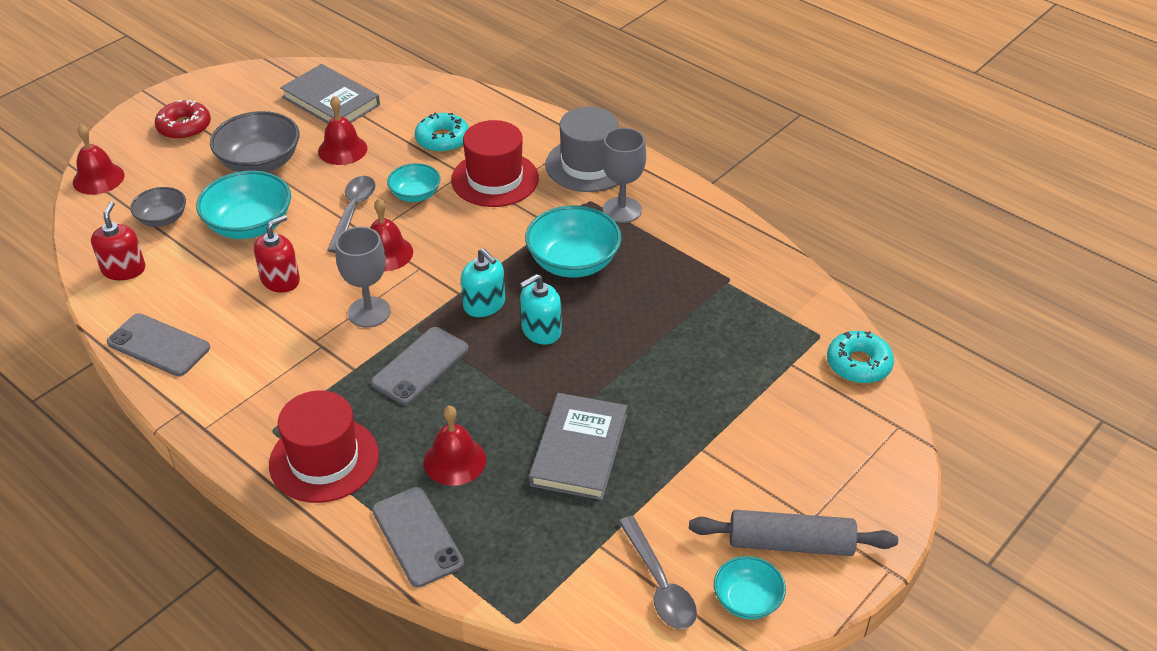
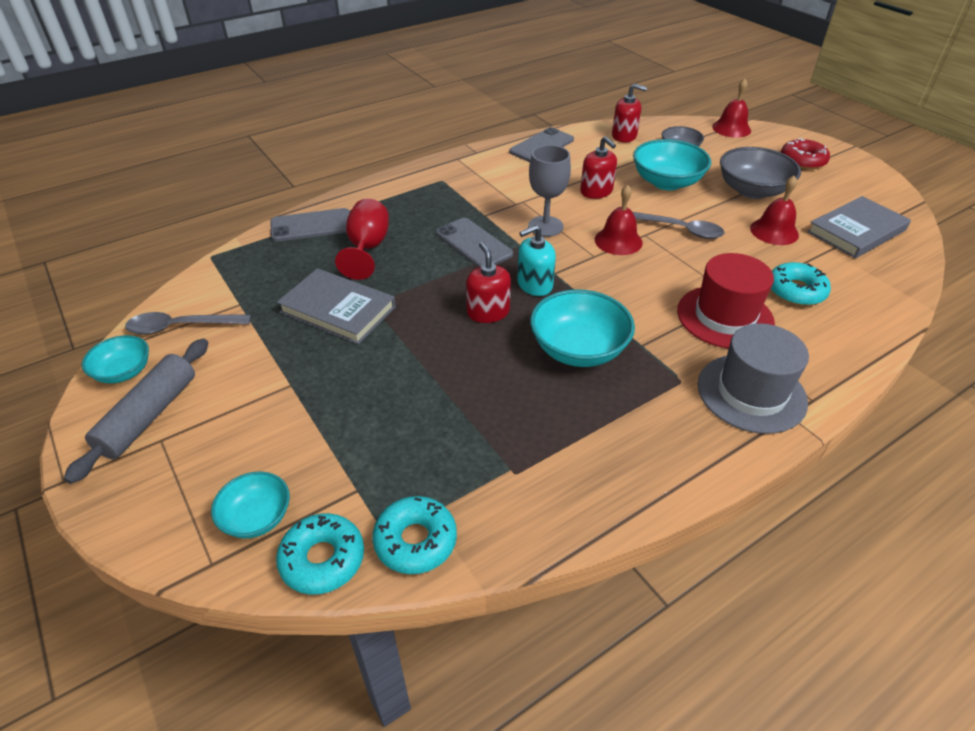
camera: 105 degrees right, 0 degrees up
red hat [269,390,379,503] -> none
turquoise bowl [387,163,441,202] -> turquoise bowl moved to [211,471,290,538]
red bell [424,406,486,486] -> red goblet [335,199,389,280]
turquoise soap dispenser [520,274,562,345] -> red soap dispenser [466,242,511,323]
grey goblet [601,128,646,223] -> none
none -> turquoise donut [372,496,457,574]

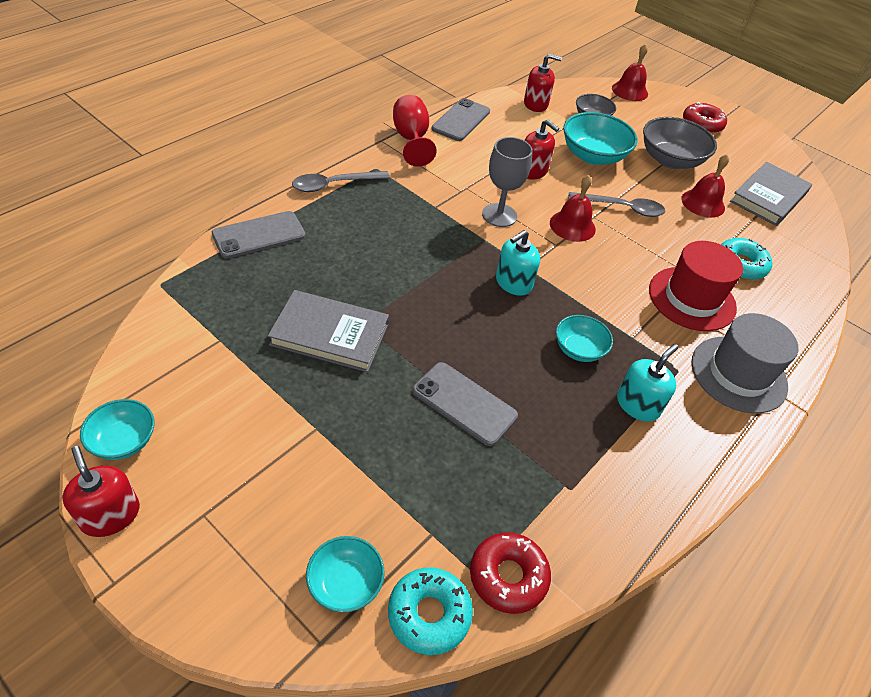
camera: 20 degrees left, 5 degrees up
grey rolling pin [64,338,208,484] -> none
grey spoon [125,312,251,335] -> grey spoon moved to [292,171,390,192]
red goblet [335,199,389,280] -> red goblet moved to [393,95,437,167]
turquoise donut [372,496,457,574] -> red donut [470,532,551,614]
grey phone [436,218,513,267] -> grey phone moved to [412,362,518,446]
red soap dispenser [466,242,511,323] -> red soap dispenser moved to [62,446,140,537]
turquoise bowl [530,289,635,367] -> turquoise bowl [556,315,613,362], size x0.59
none -> turquoise soap dispenser [617,344,678,422]

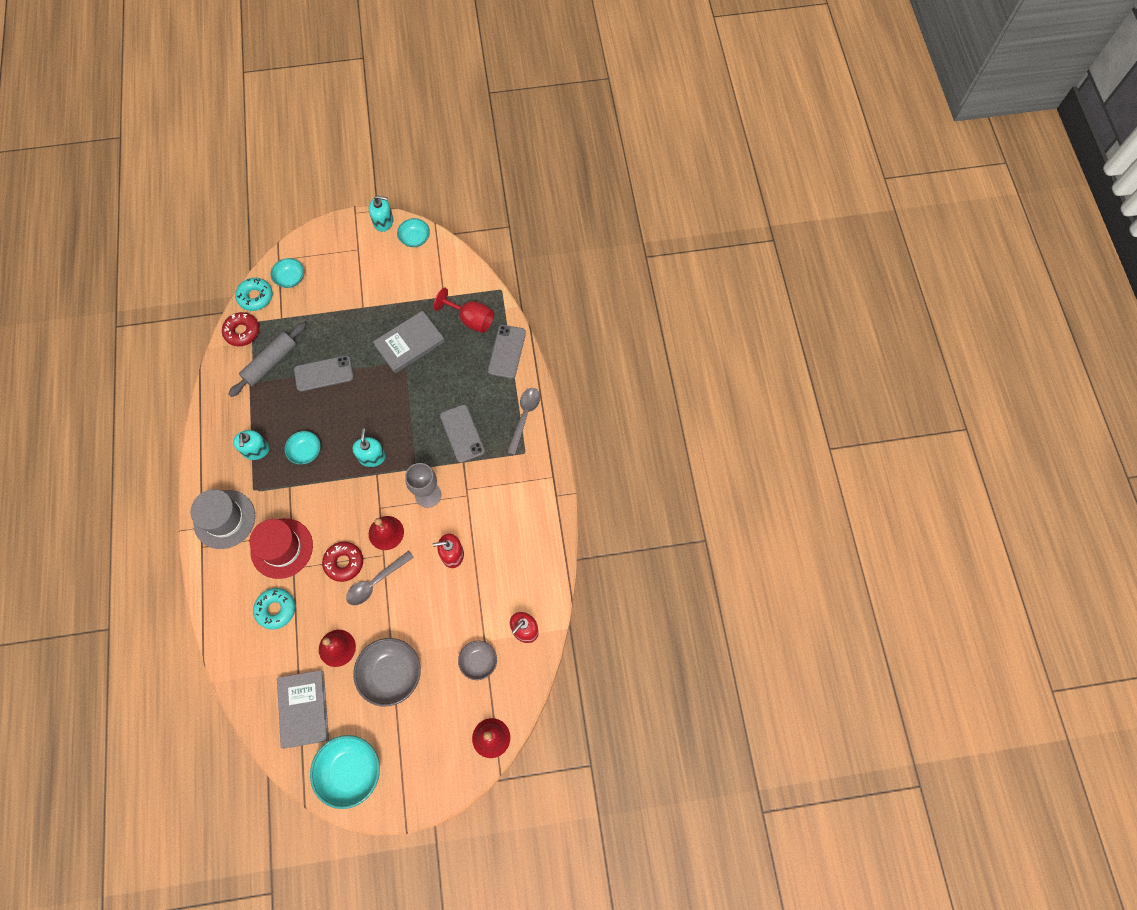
camera: 135 degrees right, 20 degrees up
red soap dispenser [62,446,140,537] -> turquoise soap dispenser [369,196,393,232]
red goblet [393,95,437,167] -> red goblet moved to [434,288,494,333]
grey phone [432,98,490,141] -> grey phone moved to [440,404,485,463]
turquoise bowl [563,112,638,165] -> turquoise bowl moved to [310,735,380,809]
red donut [683,102,727,134] -> red donut moved to [322,542,363,582]
none -> grey rolling pin [229,322,306,397]

